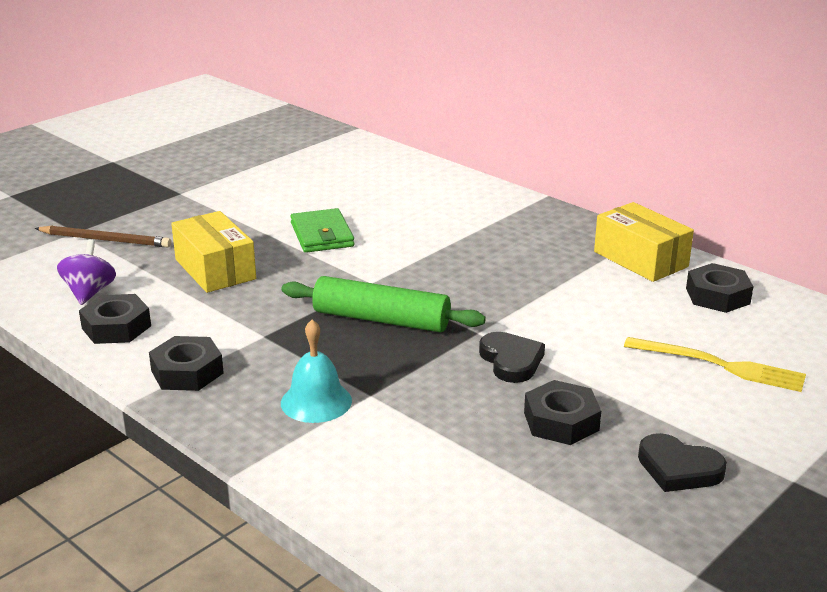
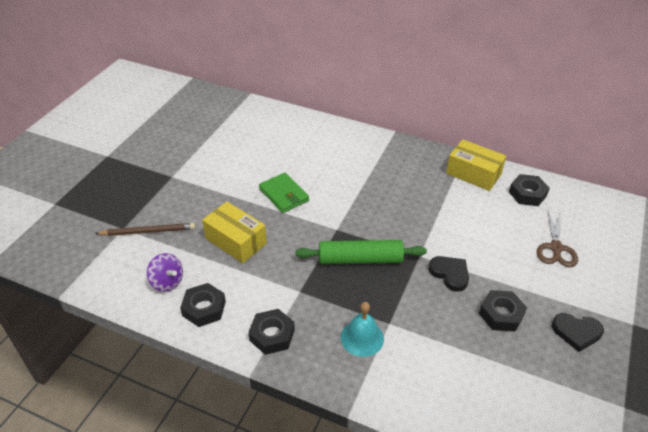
camera: 20 degrees left, 15 degrees up
purple spinning top [57,239,116,305] -> purple spinning top turned 150 degrees clockwise [147,253,183,292]
yellow fork [624,337,806,392] -> brown scissors [537,210,578,267]

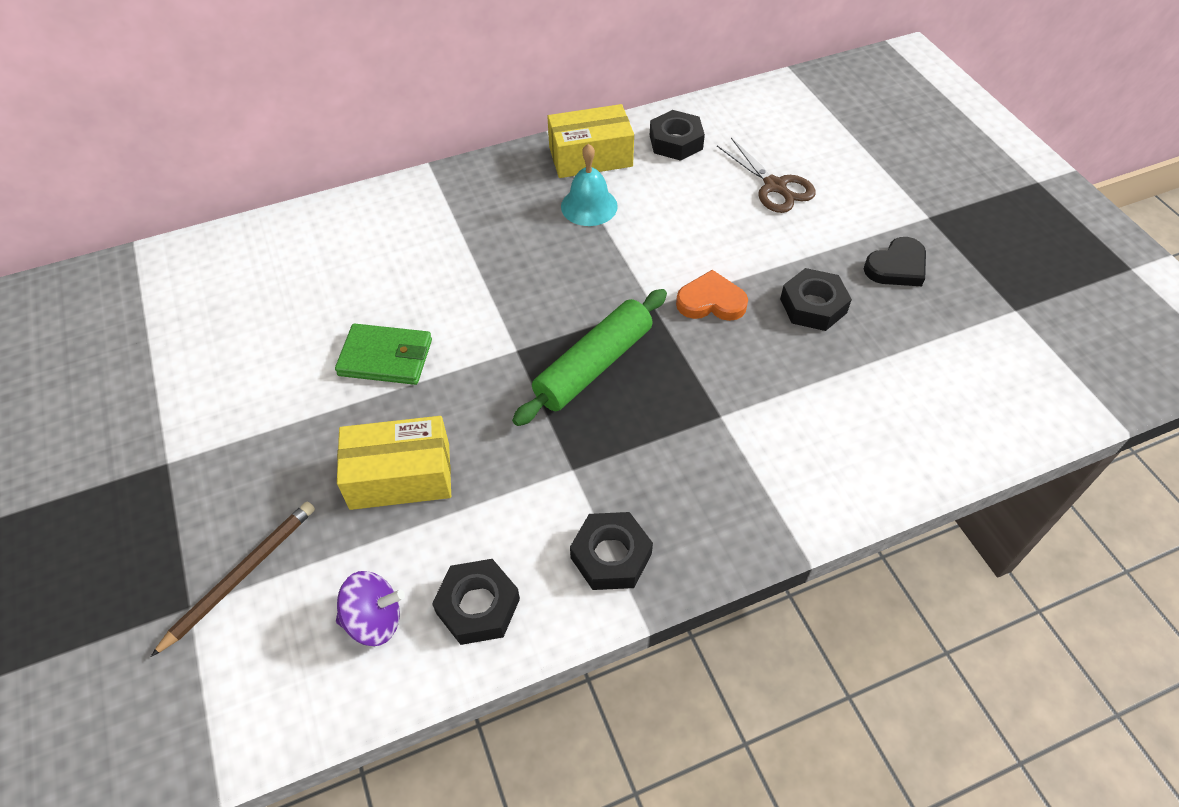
camera: 45 degrees left, 10 degrees up
turquoise bell [341,302,384,357] -> turquoise bell moved to [561,143,618,226]
black heart [428,256,469,292] -> orange heart [676,270,748,321]

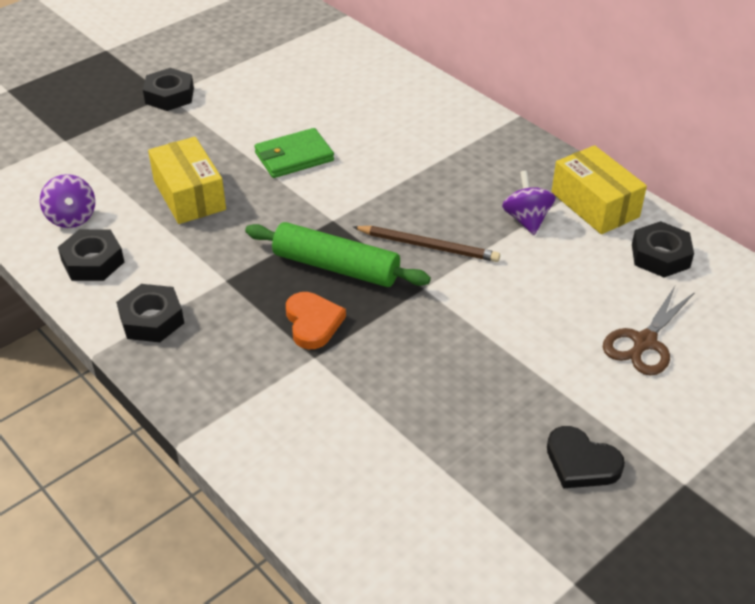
camera: 70 degrees right, 10 degrees down
brown pencil [151,502,315,657] -> brown pencil moved to [353,226,500,262]
green wallet [335,323,432,385] -> green wallet turned 75 degrees clockwise [254,128,334,178]
turquoise bell [561,143,618,226] -> purple spinning top [502,170,555,235]
orange heart [676,270,748,321] -> orange heart moved to [286,292,346,349]
black nut [780,268,852,331] -> black nut moved to [143,68,194,111]

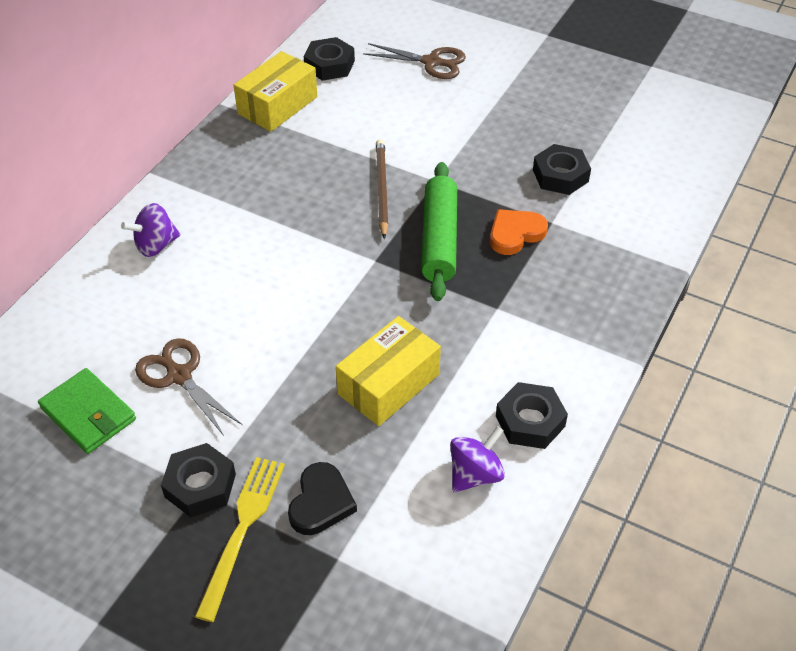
camera: 110 degrees left, 5 degrees up
black nut [116,284,184,342] -> black nut moved to [533,144,591,195]
green wallet [254,128,334,178] -> green wallet moved to [38,368,136,454]
purple spinning top [502,170,555,235] -> purple spinning top moved to [121,203,180,257]
black heart [547,426,625,489] -> black heart moved to [288,462,357,535]
none -> brown scissors [135,338,242,436]
none -> yellow fork [195,457,285,622]

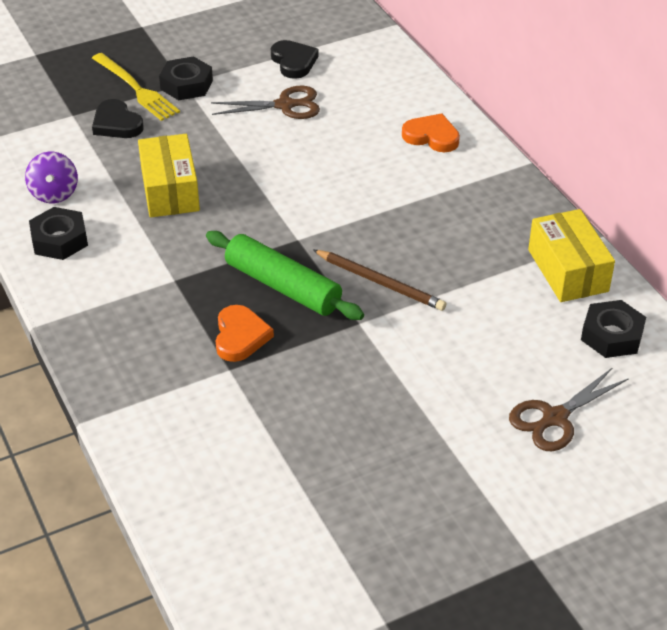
camera: 125 degrees right, 5 degrees down
green wallet [38,368,136,454] -> black heart [271,40,318,79]
purple spinning top [121,203,180,257] -> orange heart [402,114,460,152]
black nut [533,144,591,195] -> none

